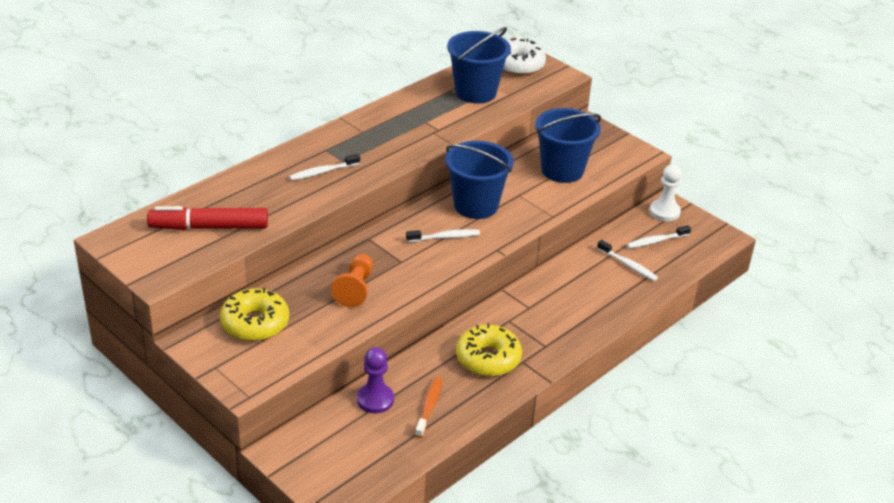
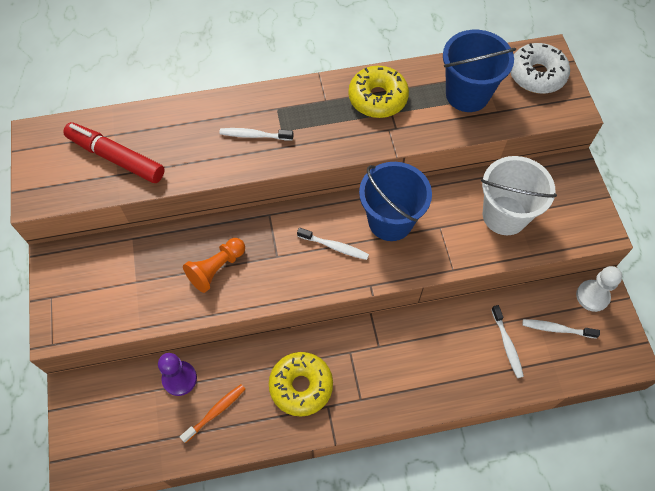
camera: 35 degrees right, 25 degrees up
yellow donut [220,288,289,341] -> yellow donut moved to [348,66,409,118]
blue bucket [535,108,601,183] -> white bucket [481,156,557,235]

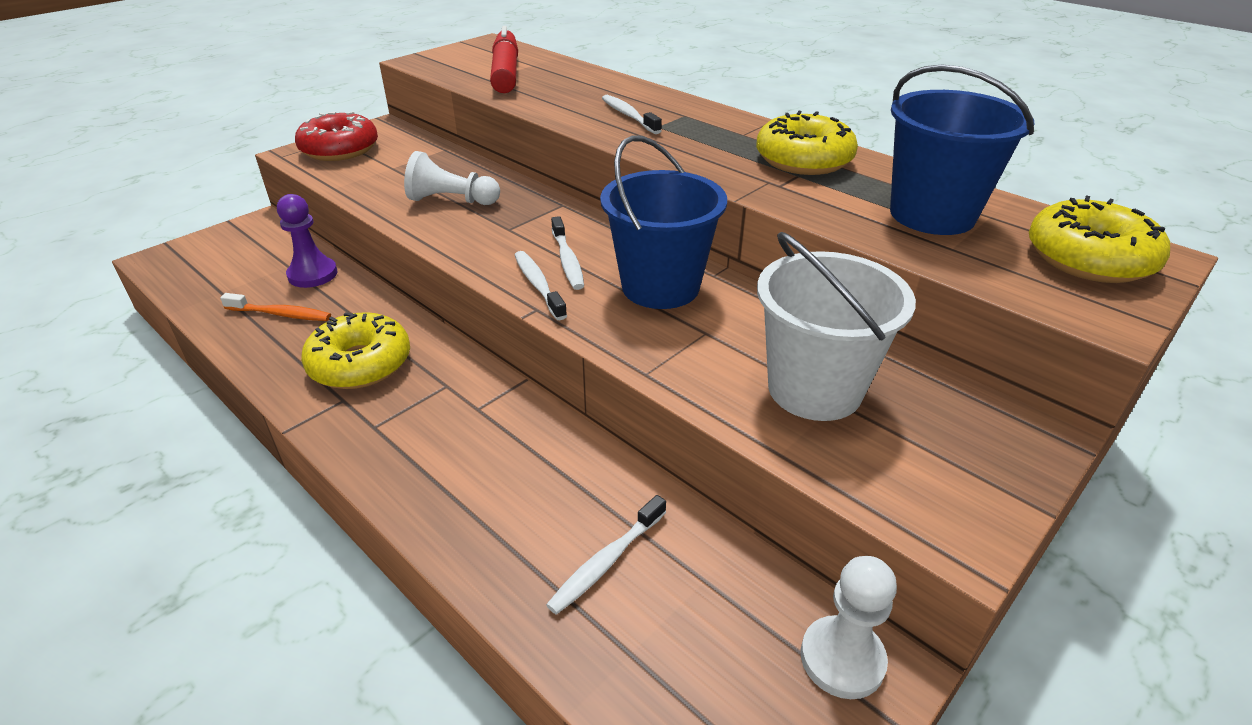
camera: 55 degrees right, 25 degrees down
orange pawn [183,238,245,293] -> white pawn [404,151,500,205]
white donut [510,43,570,94] -> yellow donut [1029,195,1170,283]
white toothbrush [522,319,600,339] -> white toothbrush moved to [515,251,567,320]
none -> red donut [295,111,378,161]

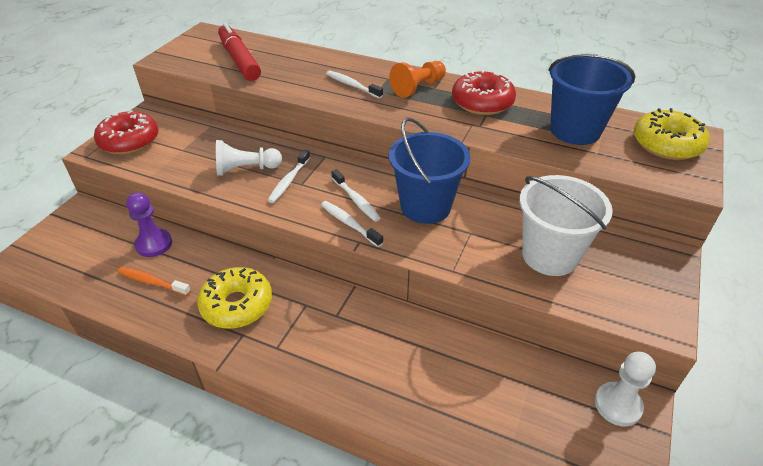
camera: 20 degrees left, 5 degrees up
orange toothbrush [220,293,331,321] -> orange toothbrush turned 150 degrees counterclockwise [117,267,191,296]
white toothbrush [546,495,666,615] -> white toothbrush moved to [267,150,310,203]
yellow donut [756,110,858,175] -> red donut [452,69,516,115]
none -> orange pawn [389,61,446,98]

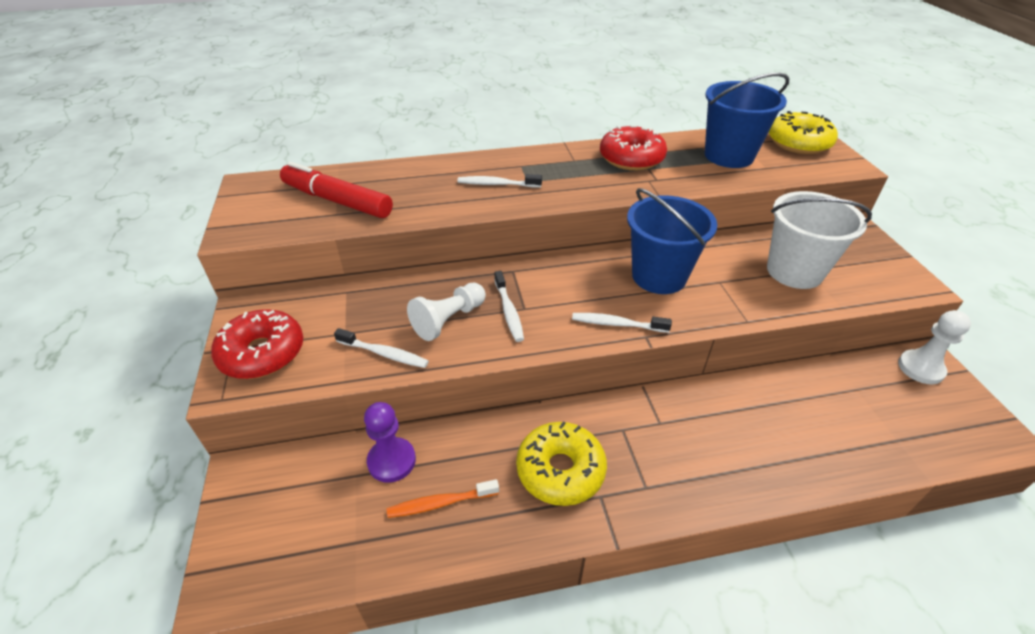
camera: 35 degrees left, 0 degrees up
white toothbrush [331,169,381,222] -> white toothbrush moved to [334,328,429,368]
orange pawn [389,61,446,98] -> none

